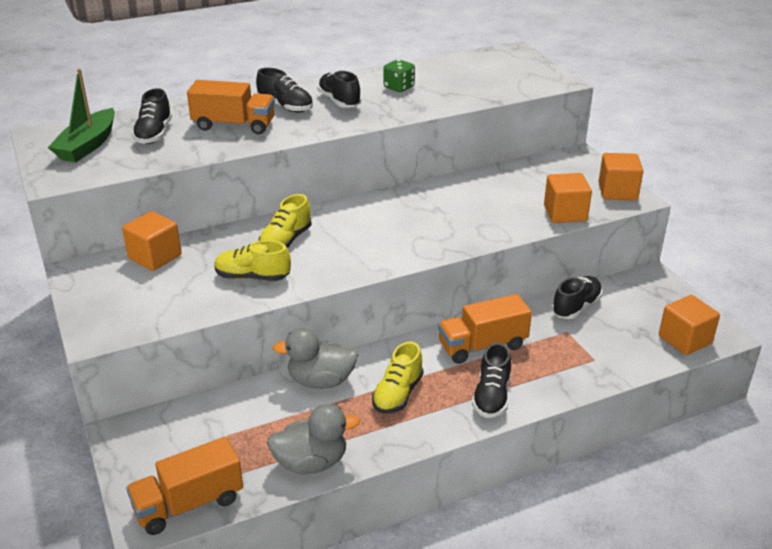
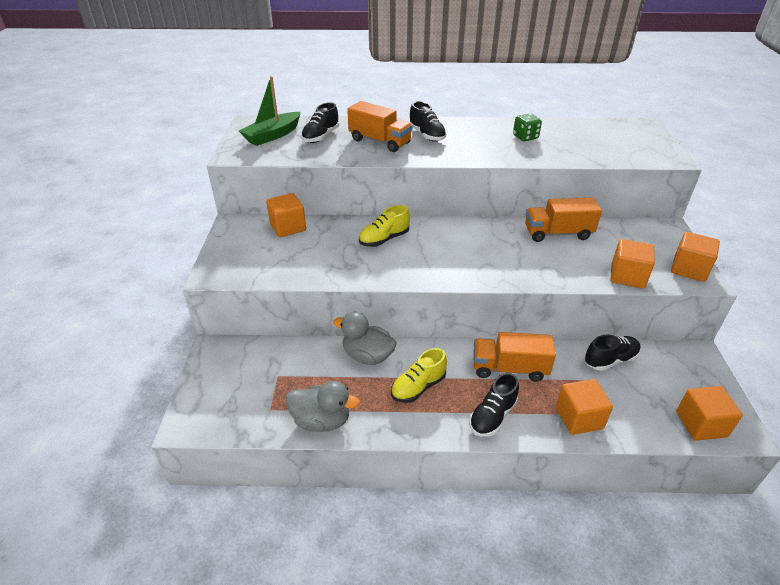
camera: 25 degrees right, 5 degrees up
orange truck [126,437,243,535] -> orange truck moved to [525,197,602,242]
yellow shoe [215,240,291,281] -> none
black shoe [317,71,361,108] -> none
none -> orange cube [556,379,613,435]

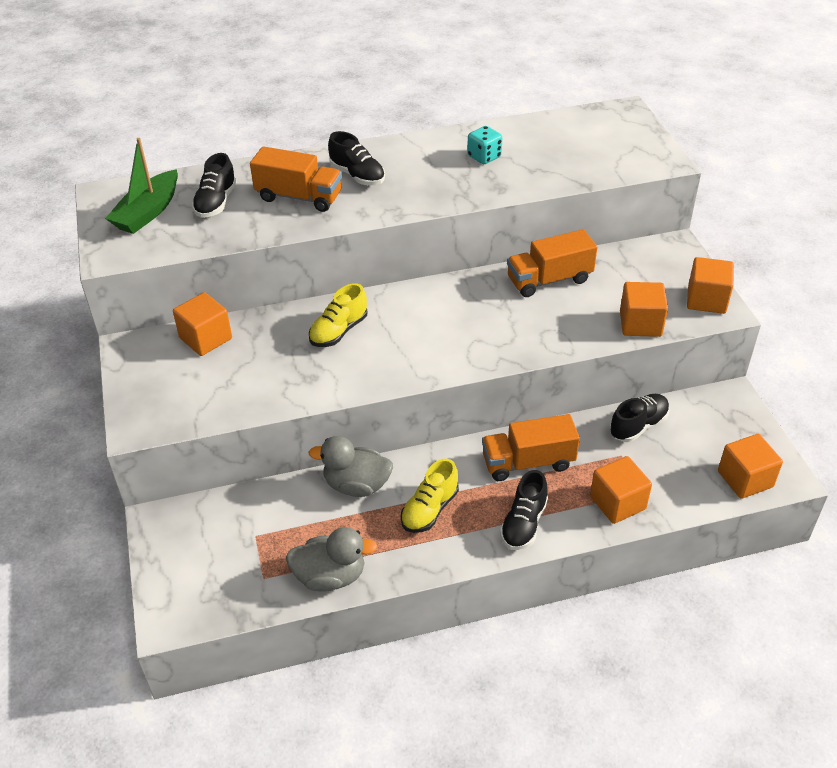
camera: 15 degrees left, 5 degrees up
green dice [513,114,542,141] -> turquoise dice [467,126,502,164]

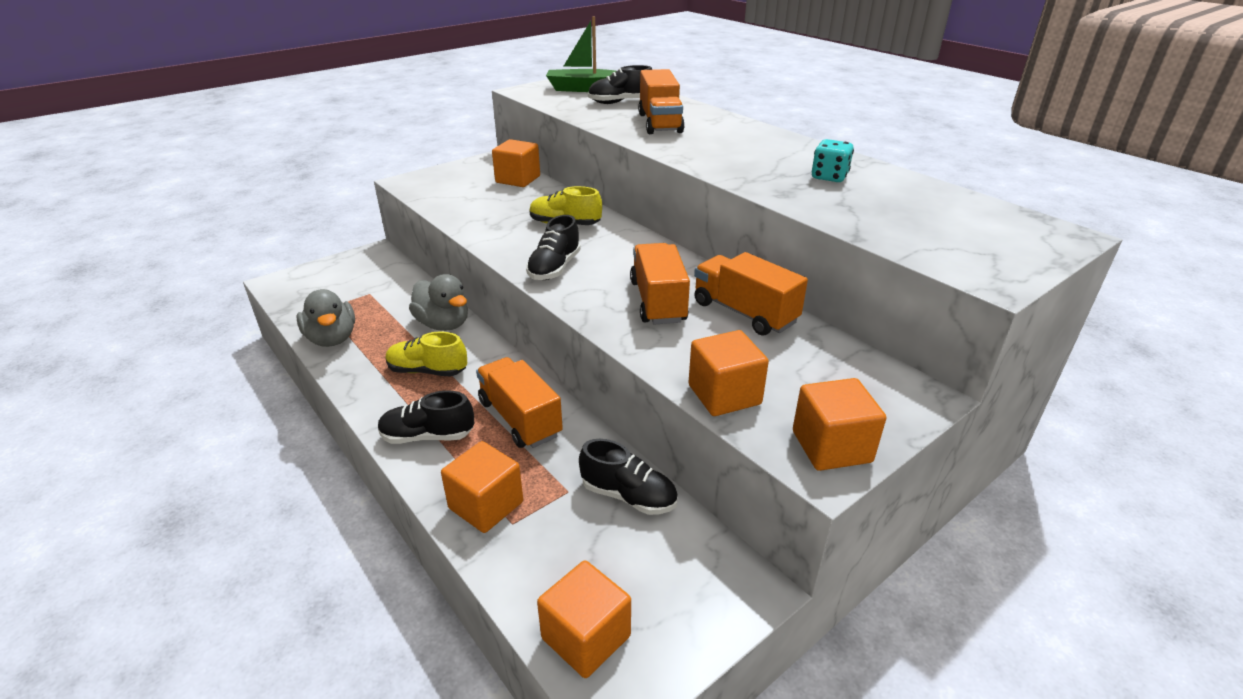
camera: 65 degrees right, 10 degrees down
grey duck [309,436,393,497] -> grey duck turned 150 degrees clockwise [409,274,468,331]
black shoe [328,131,385,185] -> black shoe moved to [526,215,581,280]
none -> orange truck [630,243,690,324]

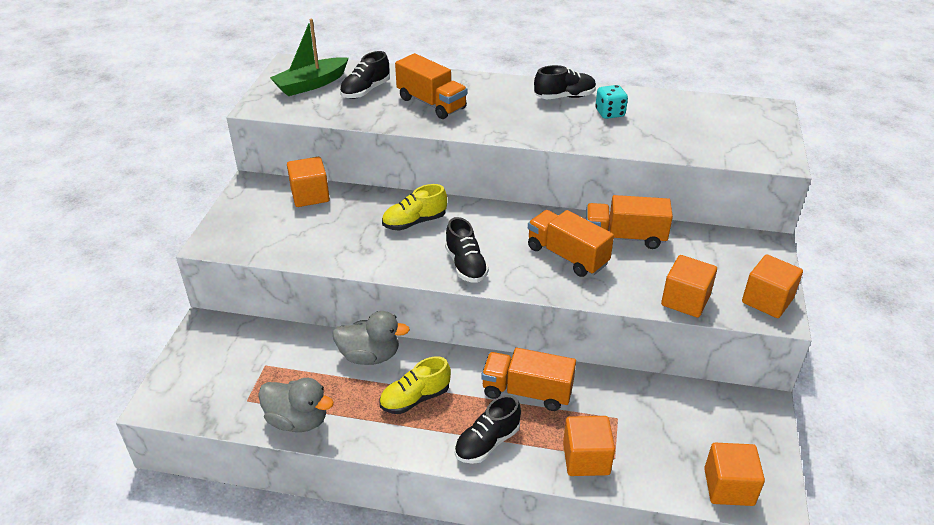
camera: 40 degrees left, 5 degrees up
black shoe [579,439,678,515] -> black shoe moved to [534,65,596,99]

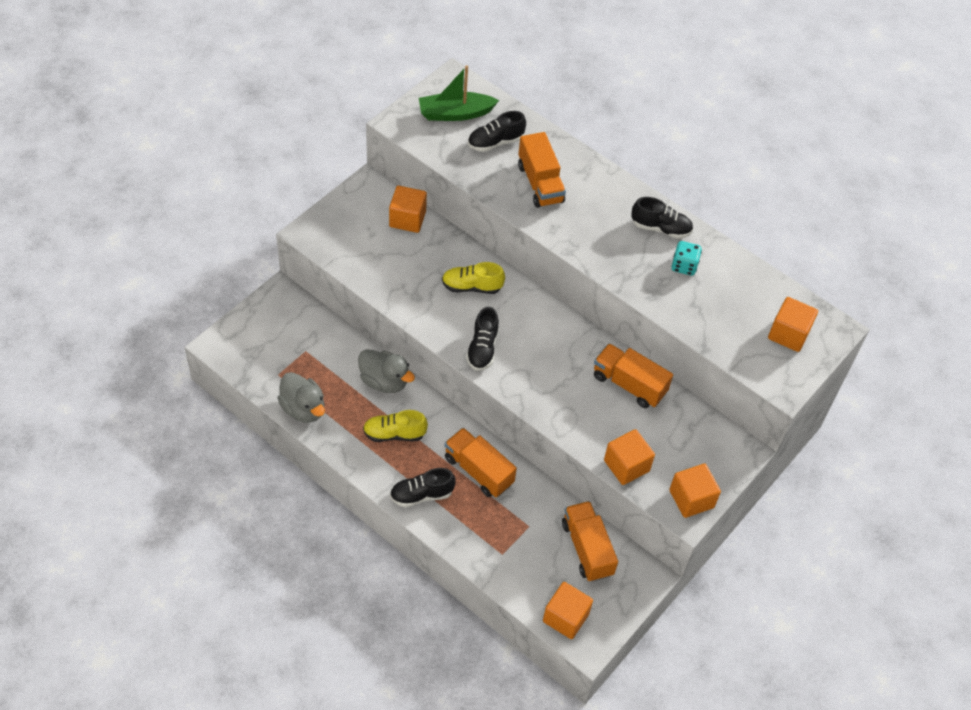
camera: 25 degrees right, 15 degrees up
orange truck [528,210,614,277] -> orange truck moved to [562,501,618,582]
orange cube [563,416,615,476] -> orange cube moved to [768,297,818,352]

